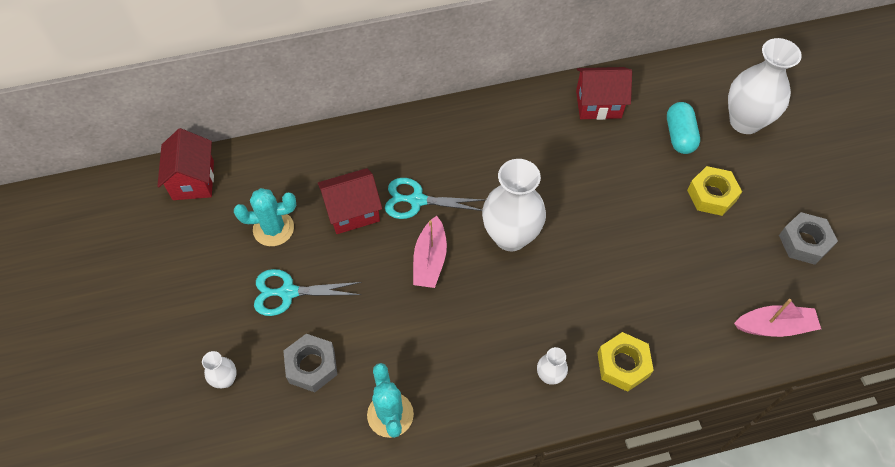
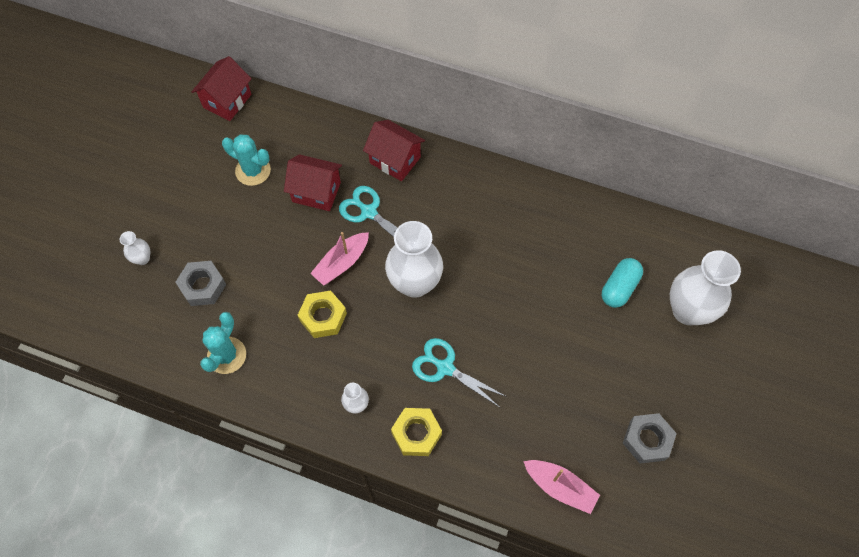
camera: 35 degrees right, 5 degrees up
turquoise scissors [254,269,362,316] -> turquoise scissors moved to [412,338,507,407]
red house [576,67,632,120] -> red house moved to [363,120,425,181]
yellow nut [687,166,742,216] -> yellow nut moved to [298,291,347,338]

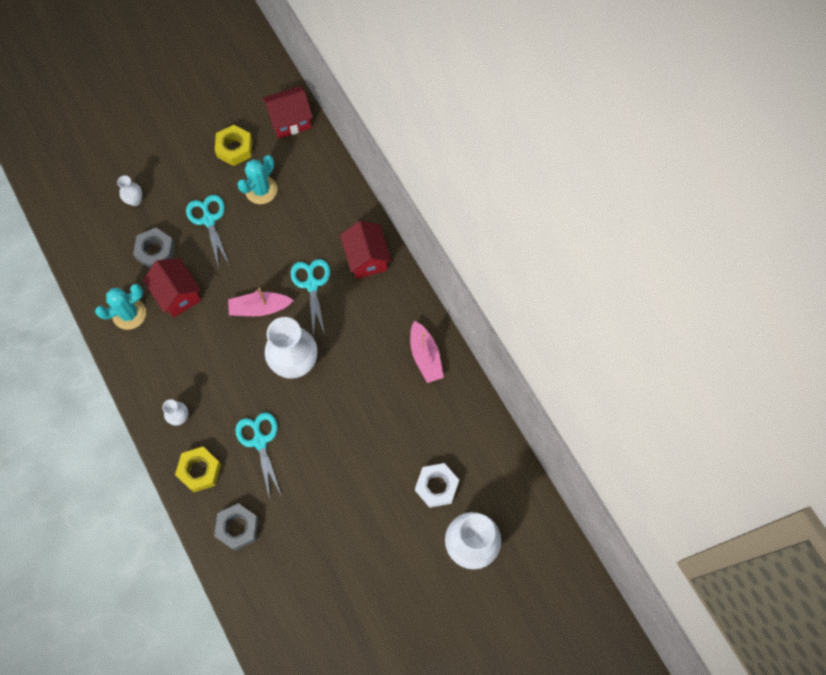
camera: 40 degrees right, 5 degrees up
turquoise cactus [222,134,271,186] -> turquoise cactus turned 60 degrees clockwise [237,155,277,204]
red house [284,154,342,211] -> red house moved to [143,258,201,318]
yellow nut [298,291,347,338] -> yellow nut moved to [215,125,252,166]
pink boat [523,460,600,514] -> pink boat moved to [410,321,444,383]
turquoise capsule [602,258,643,308] -> white nut [415,463,459,508]
grey nut [623,413,677,464] -> grey nut moved to [214,503,259,551]
none -> turquoise scissors [186,195,230,268]

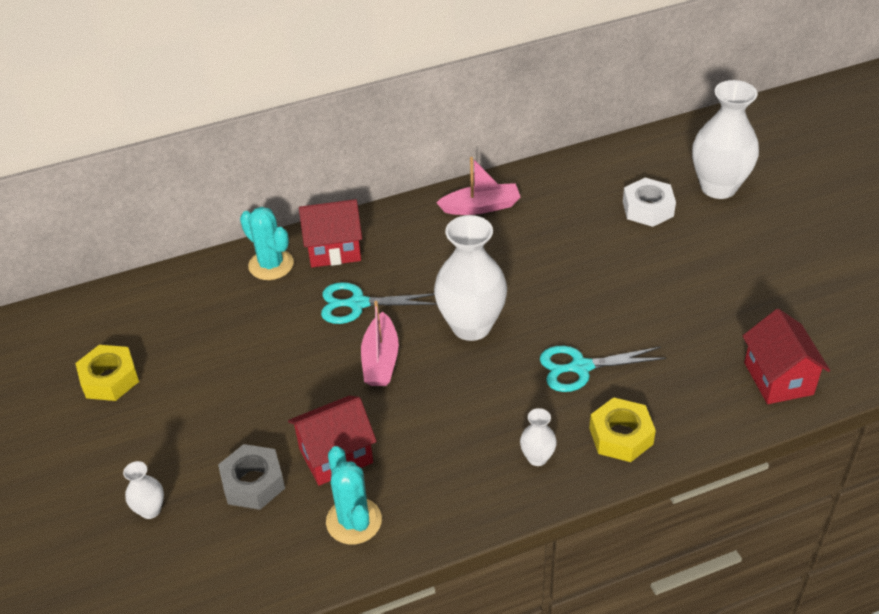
camera: 80 degrees left, 25 degrees down
turquoise scissors [186,195,230,268] -> none
grey nut [214,503,259,551] -> none
turquoise cactus [237,155,277,204] -> turquoise cactus moved to [240,207,294,280]
red house [262,86,313,139] -> red house moved to [743,309,830,404]

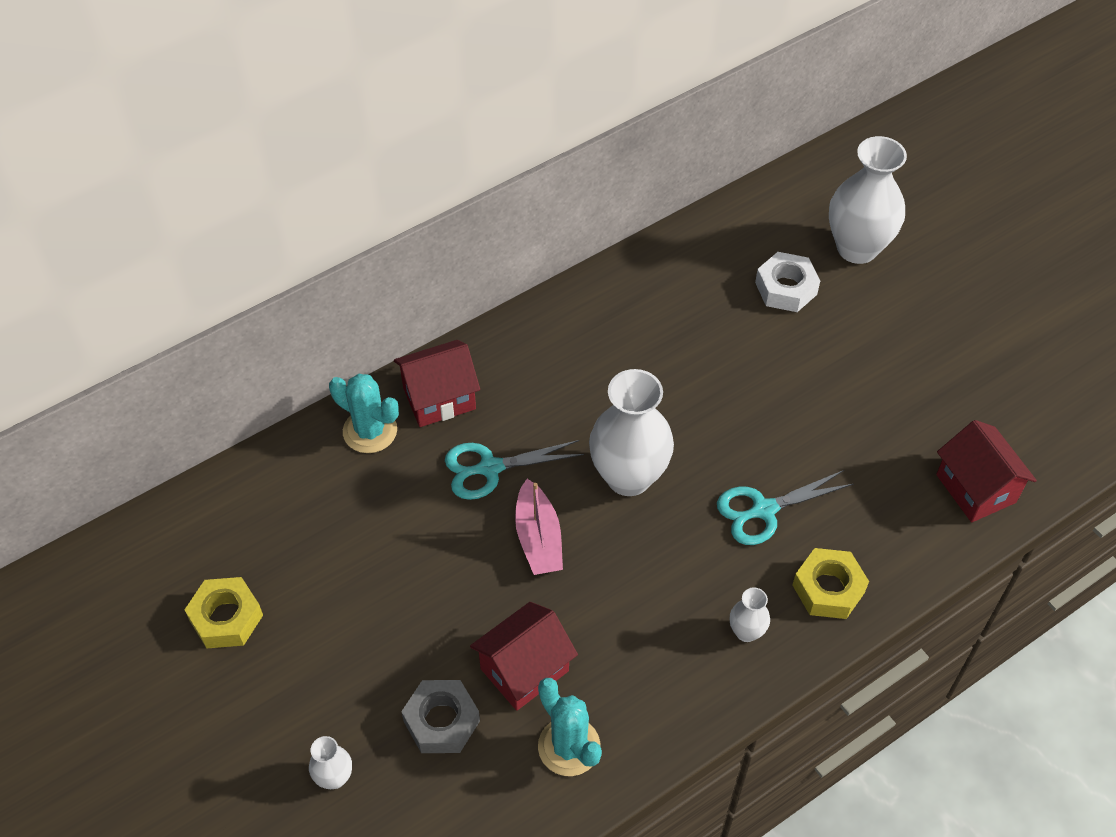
camera: 15 degrees left, 10 degrees up
pink boat [436,157,520,215] -> none

